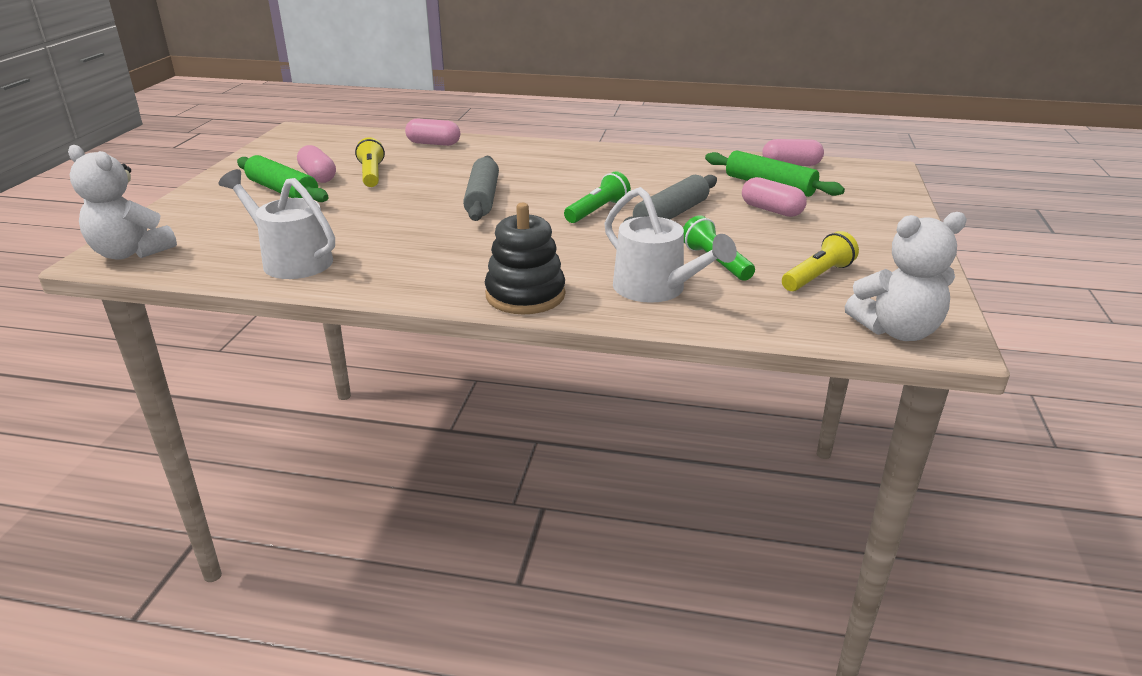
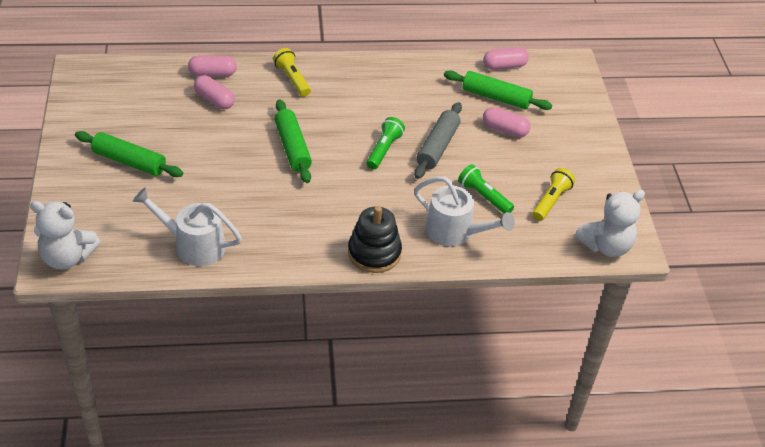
camera: 20 degrees left, 15 degrees up
pink capsule [297,145,336,183] -> pink capsule moved to [194,75,235,109]
yellow flashlight [355,137,385,187] -> yellow flashlight moved to [273,48,311,97]
grey rolling pin [463,156,499,221] -> green rolling pin [275,99,312,183]

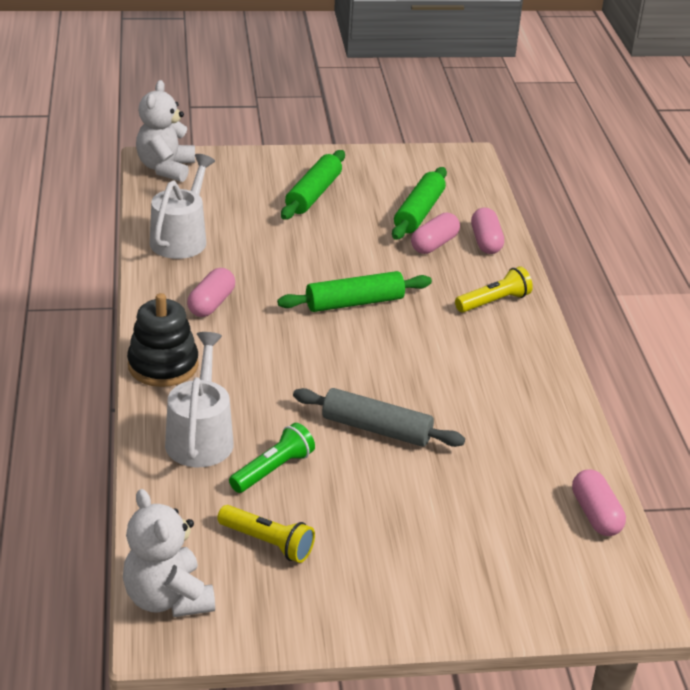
camera: 90 degrees right, 10 degrees down
green flashlight [366,117,405,169] -> none
white watering can [414,176,515,247] -> white watering can turned 150 degrees clockwise [165,332,234,467]
green rolling pin [444,70,552,110] -> green rolling pin moved to [392,167,447,240]
pink capsule [483,107,531,137] -> pink capsule moved to [187,268,235,317]

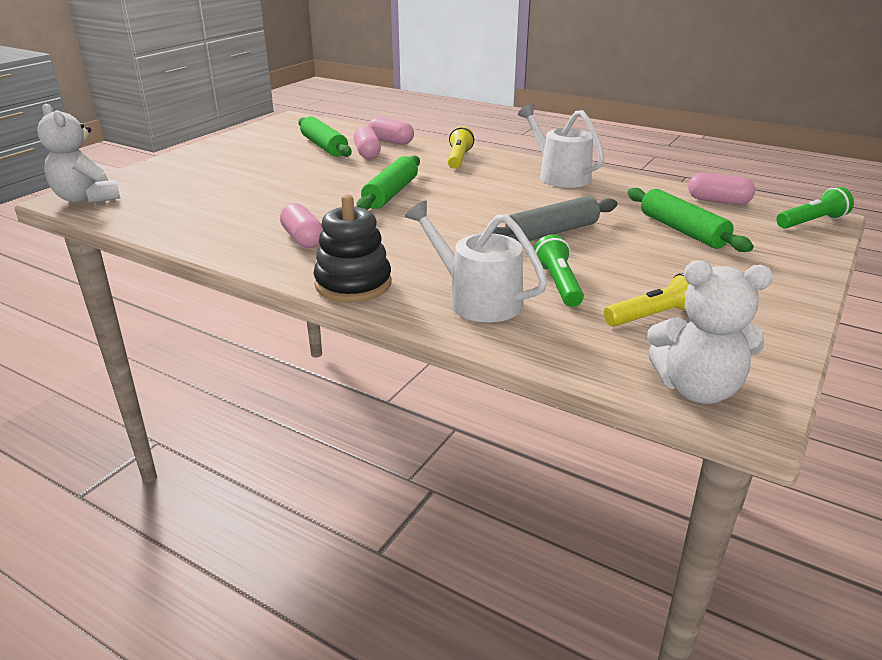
camera: 50 degrees left, 5 degrees down
white watering can [150,154,215,259] -> white watering can moved to [518,104,605,188]
green rolling pin [281,150,345,220] -> green rolling pin moved to [627,188,754,252]
none -> green flashlight [776,187,854,229]

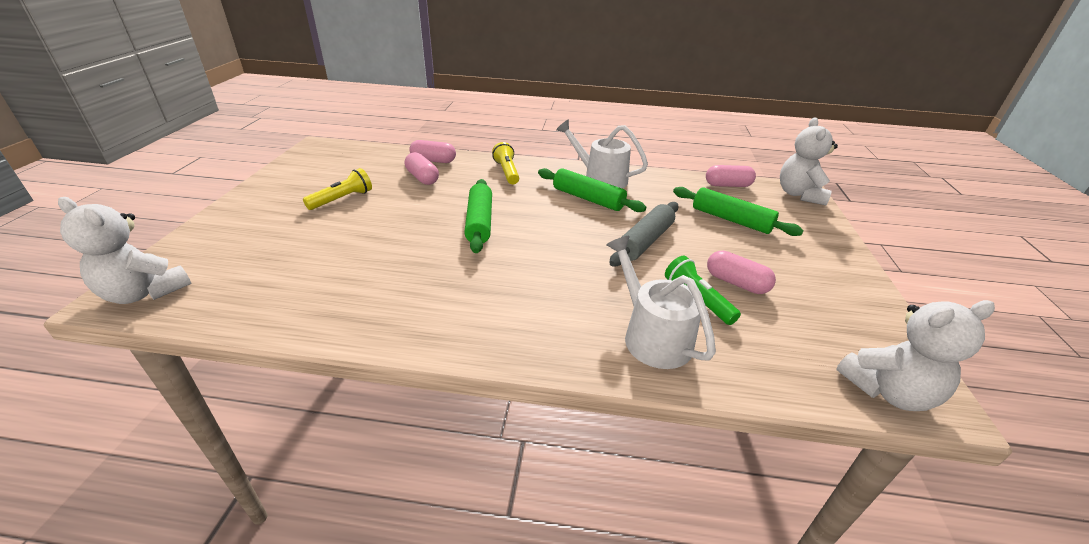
camera: 25 degrees left, 5 degrees up
pink capsule [280,203,323,248] -> pink capsule moved to [707,251,776,294]
green rolling pin [298,117,352,157] -> green rolling pin moved to [538,168,646,212]
black stacking toy [314,195,391,302] -> none
white watering can [405,200,547,323] -> white watering can turned 45 degrees clockwise [606,236,716,369]
yellow flashlight [604,273,689,327] -> yellow flashlight moved to [303,168,372,210]
green flashlight [776,187,854,229] -> white teddy bear [780,117,838,205]

